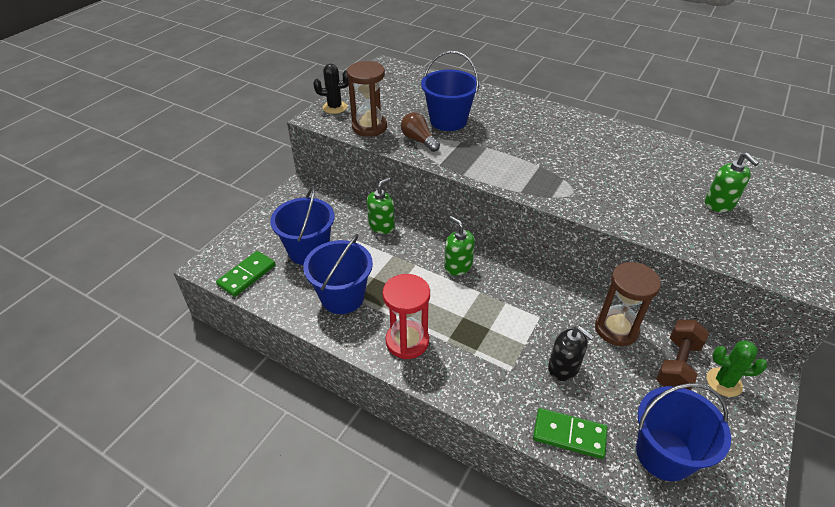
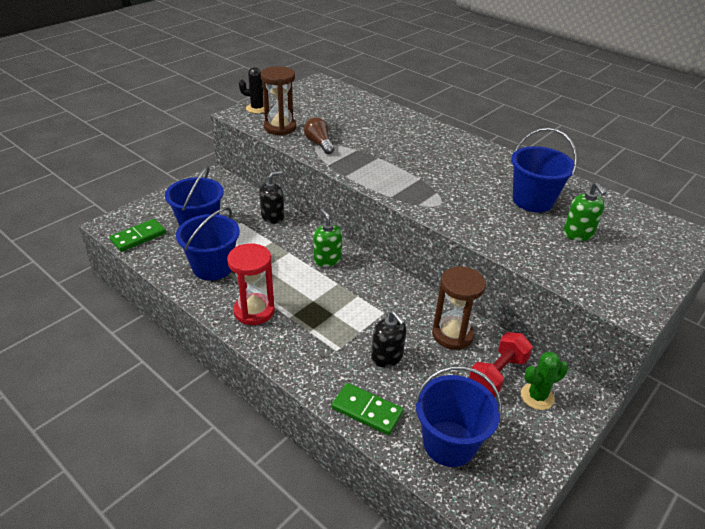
camera: 10 degrees right, 5 degrees down
green soap dispenser [367,177,395,234] -> black soap dispenser [259,171,284,224]
blue bucket [421,51,479,131] -> blue bucket moved to [511,128,577,212]
brown dumbbell [656,320,709,390] -> red dumbbell [469,332,533,397]
green cactus [707,340,767,397] -> green cactus turned 45 degrees counterclockwise [521,352,568,410]

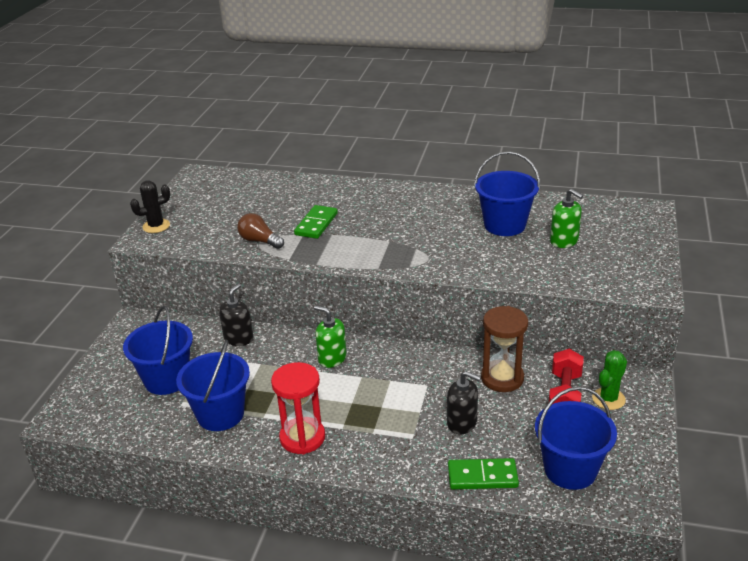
camera: 25 degrees left, 5 degrees down
green domino [109,219,166,252] -> green domino moved to [294,205,338,239]
brown hourglass [261,66,296,136] -> none

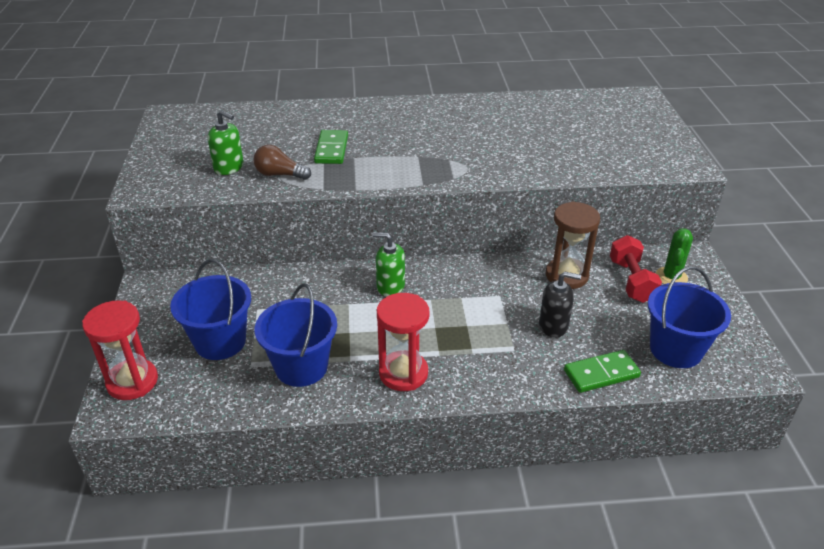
camera: 20 degrees left, 5 degrees up
black cactus [130,180,170,233] -> none
black soap dispenser [219,283,253,346] -> none
blue bucket [474,152,540,236] -> none
green soap dispenser [550,189,583,248] -> green soap dispenser moved to [208,110,244,175]
none -> red hourglass [82,300,158,400]

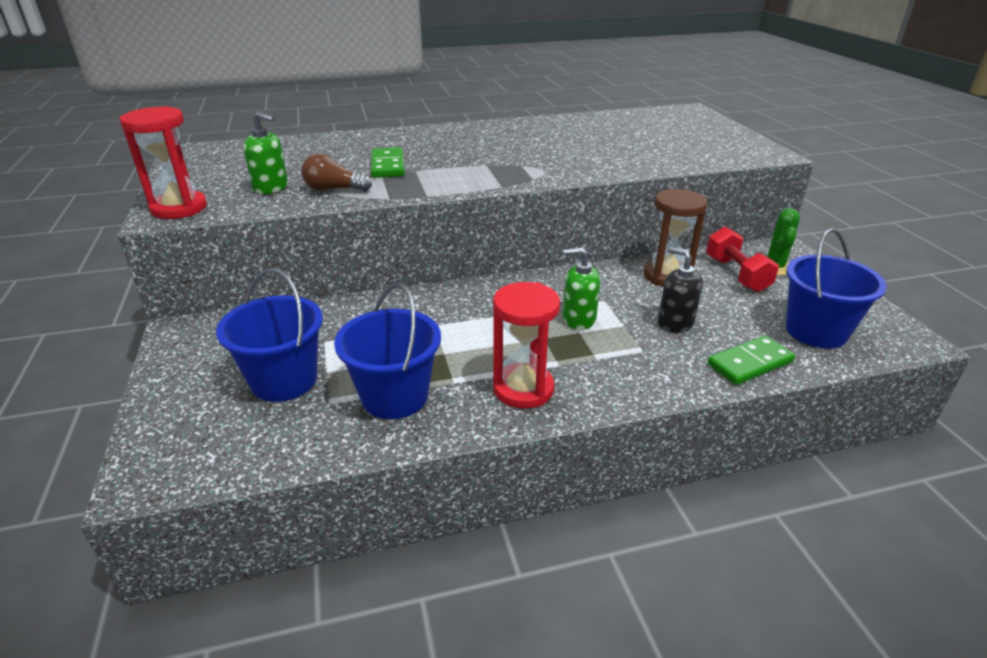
camera: 10 degrees left, 5 degrees down
red hourglass [82,300,158,400] -> red hourglass moved to [119,106,207,219]
green soap dispenser [372,232,405,297] -> green soap dispenser moved to [563,248,600,330]
black soap dispenser [539,272,581,338] -> black soap dispenser turned 135 degrees counterclockwise [658,247,703,333]

